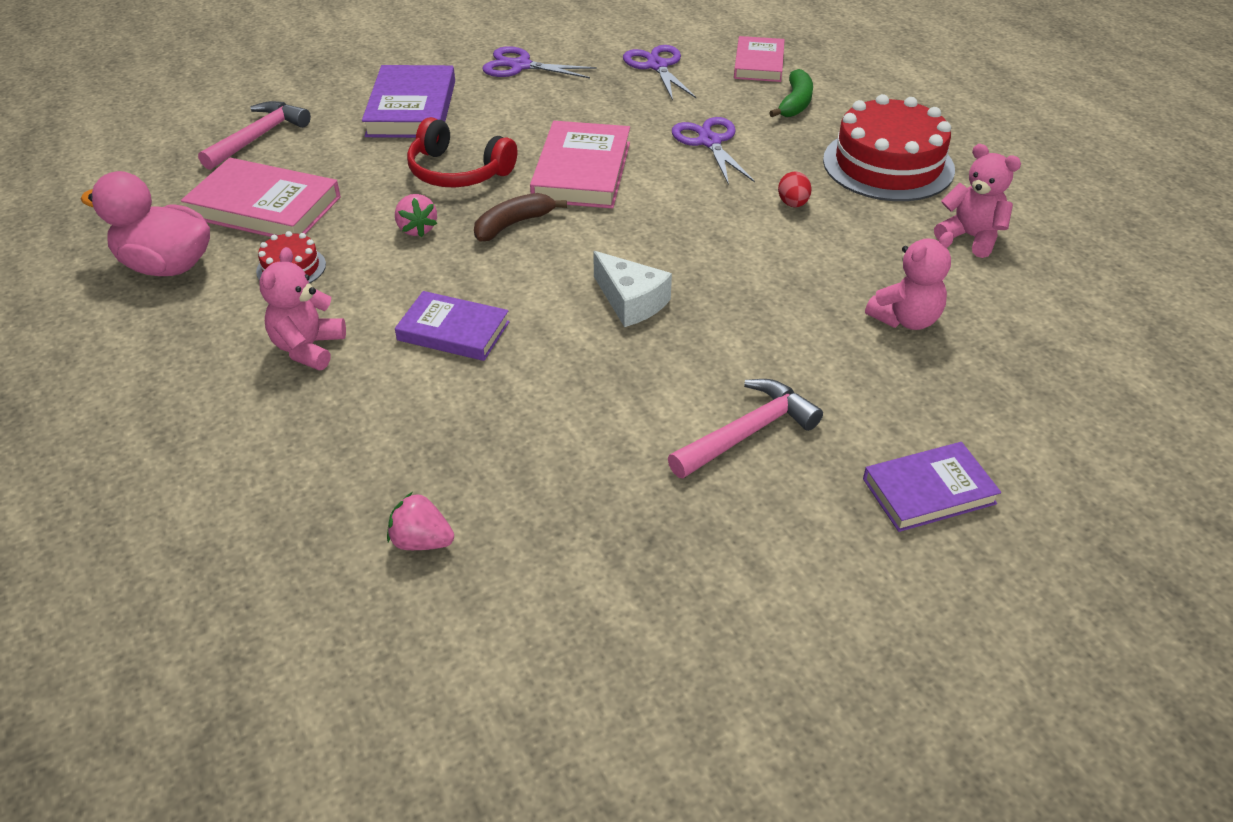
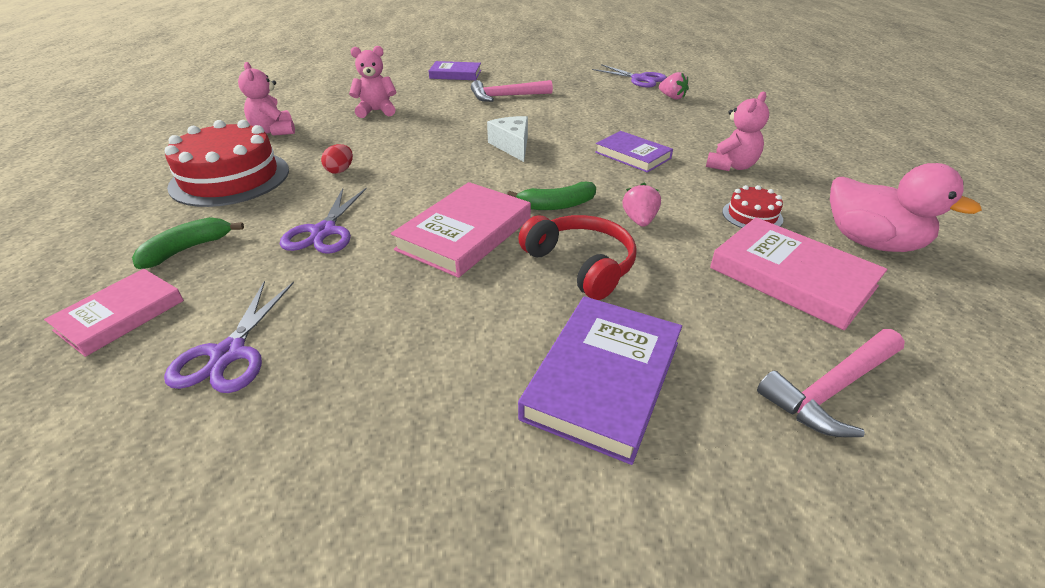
camera: 155 degrees left, 5 degrees down
brown banana [474,193,567,241] -> green banana [507,182,596,210]
purple scissors [482,46,597,78] -> purple scissors moved to [592,64,667,87]

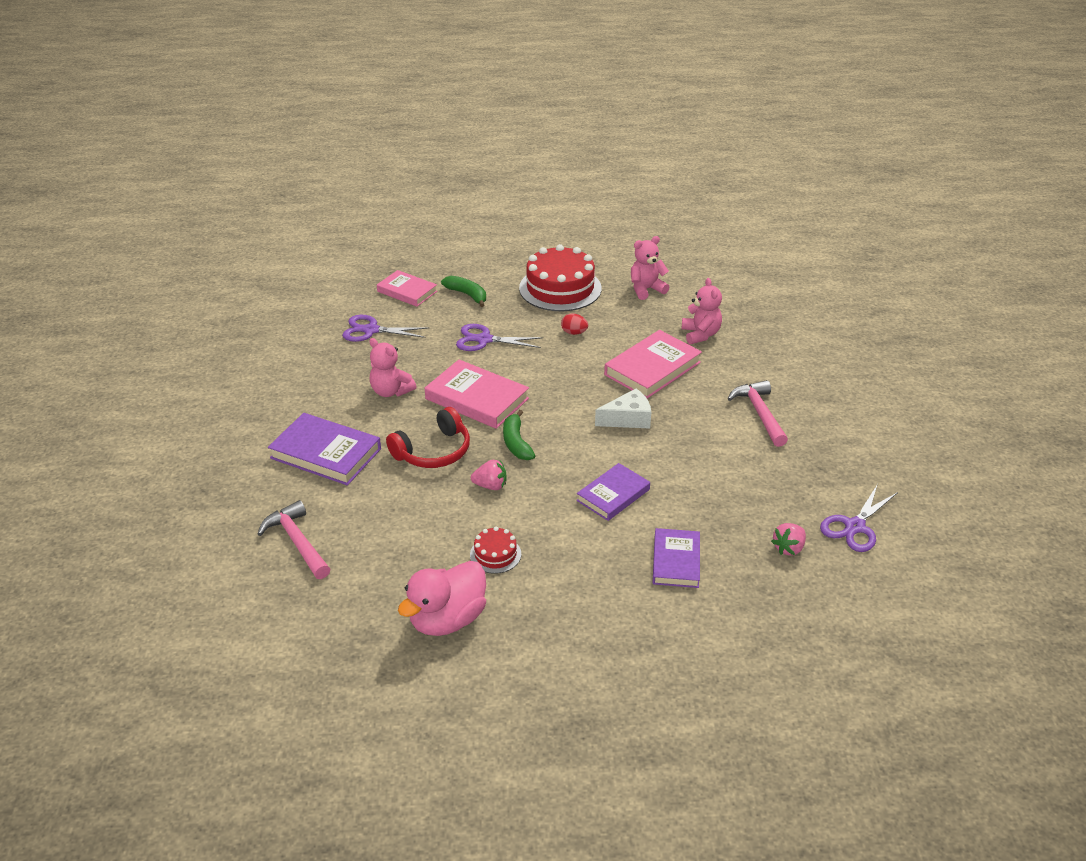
camera: 90 degrees right, 0 degrees up
purple book [429,61,481,80] -> purple book moved to [653,528,700,588]
pink teddy bear [706,91,769,171] -> pink teddy bear moved to [369,338,416,397]
pink book [710,217,887,330] -> pink book moved to [604,330,702,399]

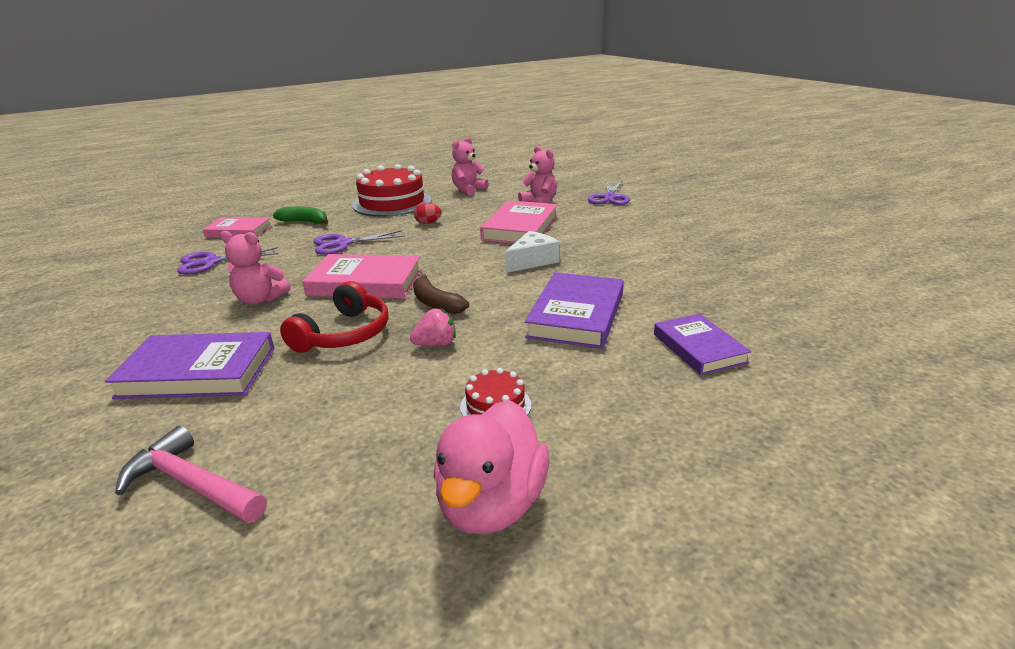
camera: 25 degrees left, 10 degrees down
green banana [503,410,536,460] -> brown banana [413,274,469,314]
purple book [577,463,650,521] -> purple book [525,272,624,349], size x1.52
pink hammer [728,380,788,447] -> none
pink strawberry [771,523,806,556] -> none
purple scissors [820,484,898,552] -> purple scissors moved to [588,181,630,205]

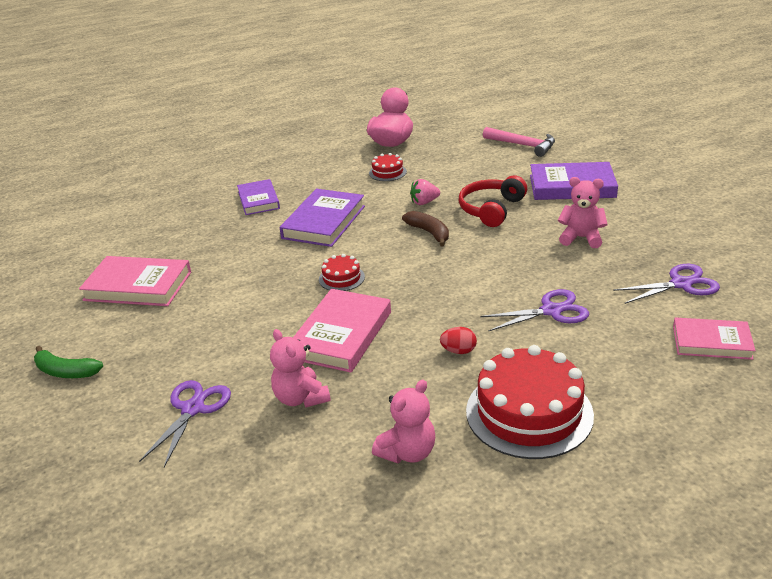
camera: 175 degrees left, 5 degrees up
green banana [273,206,328,224] -> green banana moved to [34,346,103,378]
pink book [303,254,422,299] -> pink book moved to [79,256,191,306]
white cheese [505,231,560,273] -> red cake [319,254,365,291]

